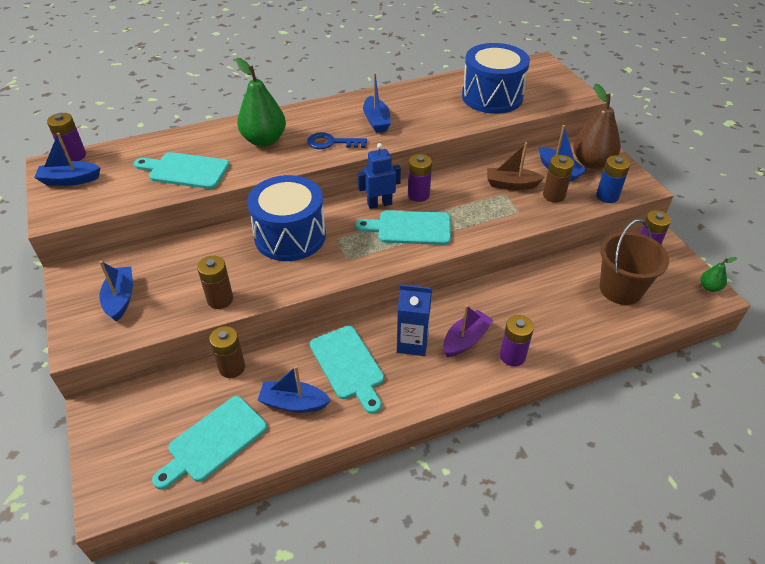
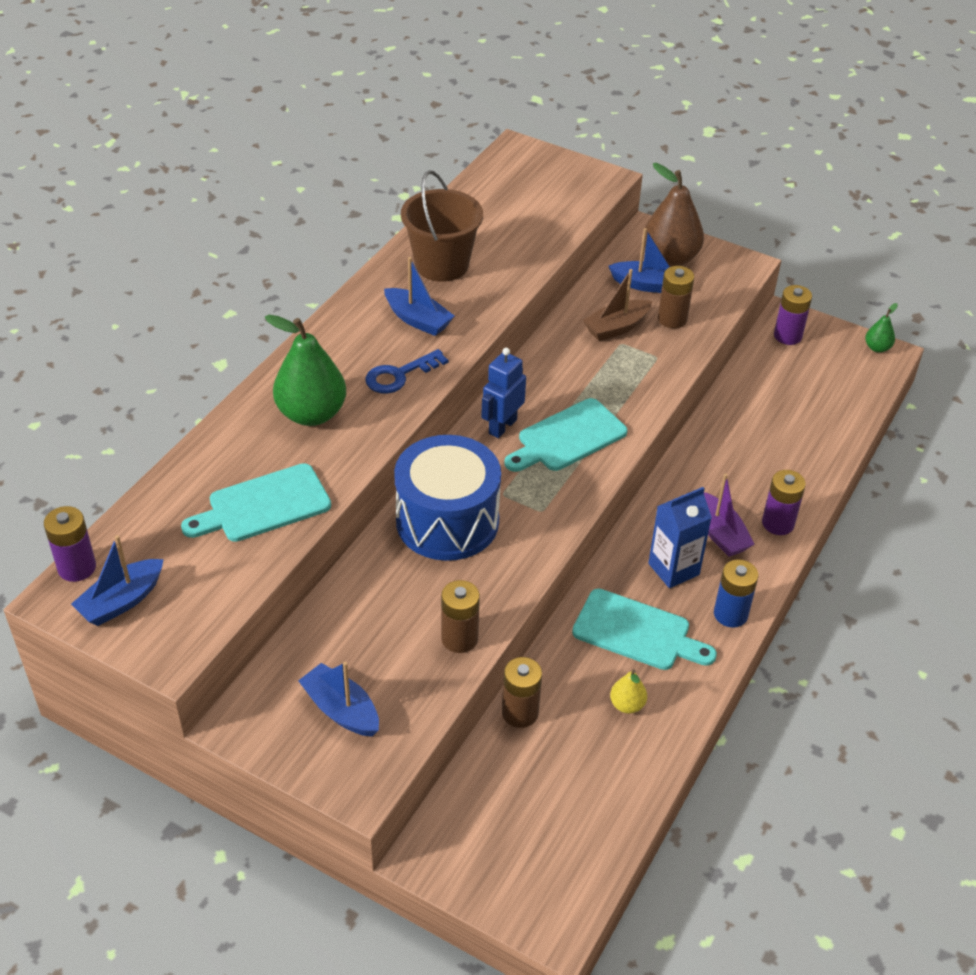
camera: 40 degrees left, 0 degrees up
turquoise cutting board [152,396,267,490] -> none
blue boat [257,366,331,413] -> yellow pear [610,669,647,714]
purple battery [408,154,432,202] -> none
purple boat [443,305,493,357] -> purple boat turned 150 degrees clockwise [704,474,754,557]
blue drum [462,43,530,114] -> none
blue battery [596,155,630,203] -> blue battery moved to [714,559,758,628]
brown bucket [600,219,669,305] -> brown bucket moved to [401,170,483,282]

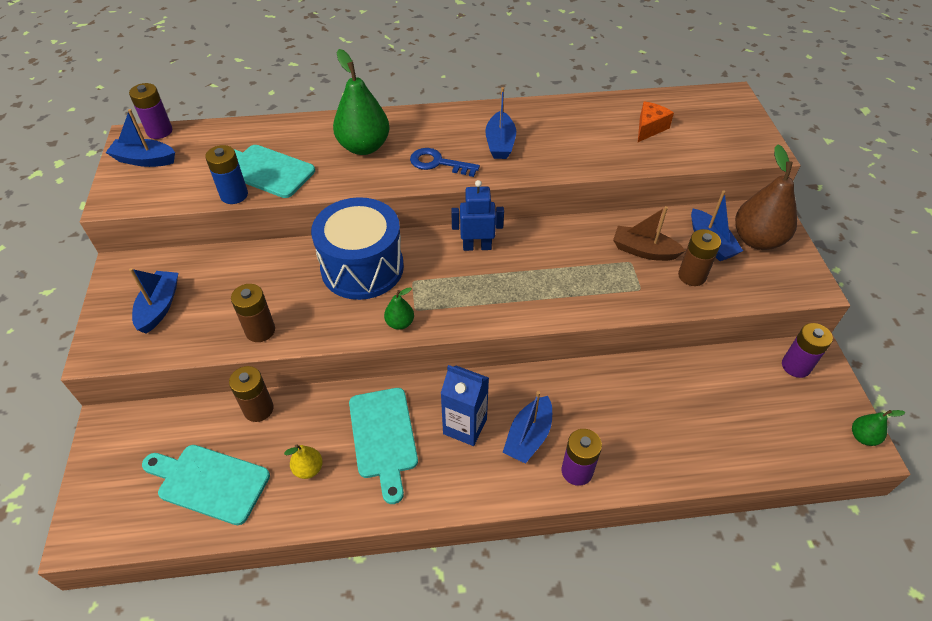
camera: 55 degrees right, 5 degrees up
brown bucket [401,170,483,282] -> none
turquoise cutting board [505,398,627,472] -> turquoise cutting board moved to [142,445,270,525]
purple boat [704,474,754,557] -> blue boat [503,391,552,464]
blue battery [714,559,758,628] -> blue battery moved to [205,145,248,204]
none -> green pear [384,287,414,330]
none -> orange cheese [638,101,674,142]

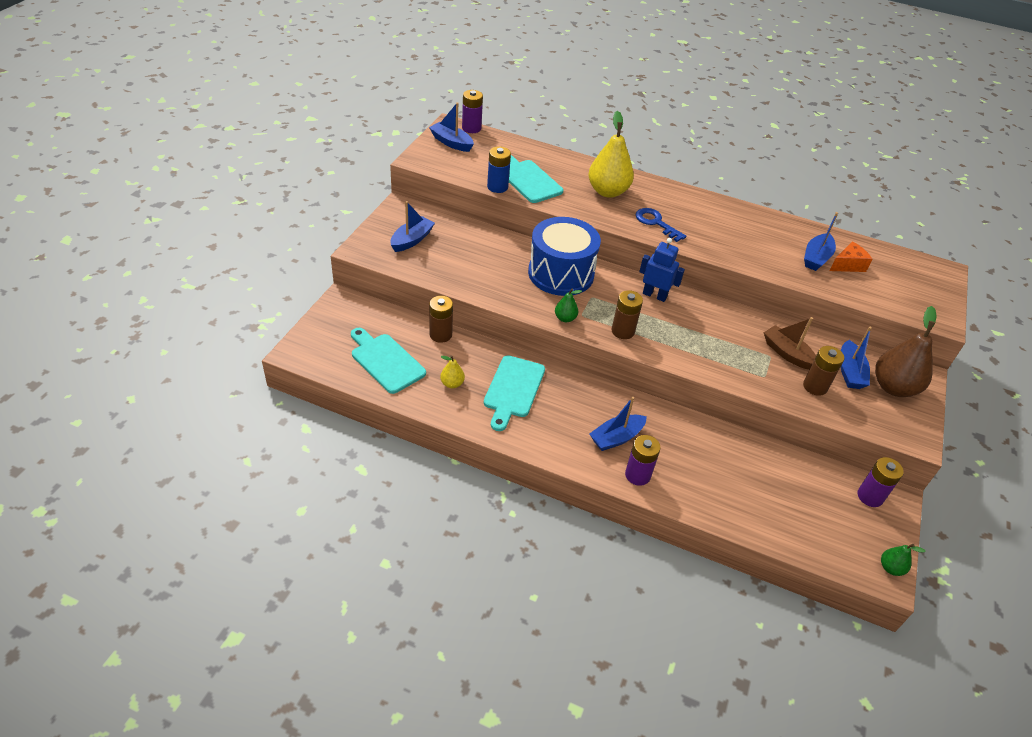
camera: 25 degrees right, 5 degrees down
brown battery [231,284,275,342] -> brown battery moved to [612,290,643,339]
green pear [333,49,390,155] -> yellow pear [588,111,634,198]
blue carton [441,365,489,446] -> none
blue boat [485,87,516,159] -> blue boat moved to [804,212,838,271]

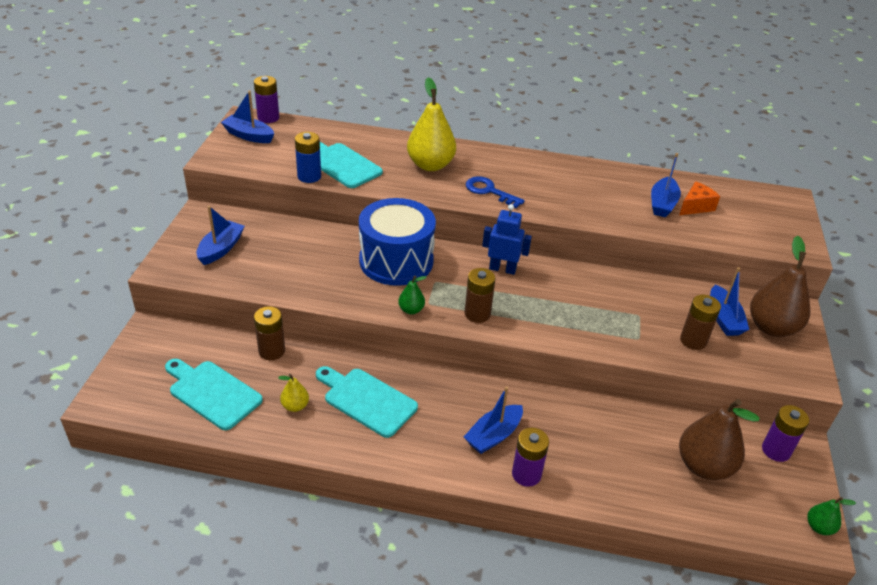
camera: 10 degrees left, 5 degrees down
turquoise cutting board [484,355,545,431] -> turquoise cutting board turned 120 degrees clockwise [316,366,418,438]
brown boat [764,317,816,370] -> none
none -> brown pear [679,399,760,480]

